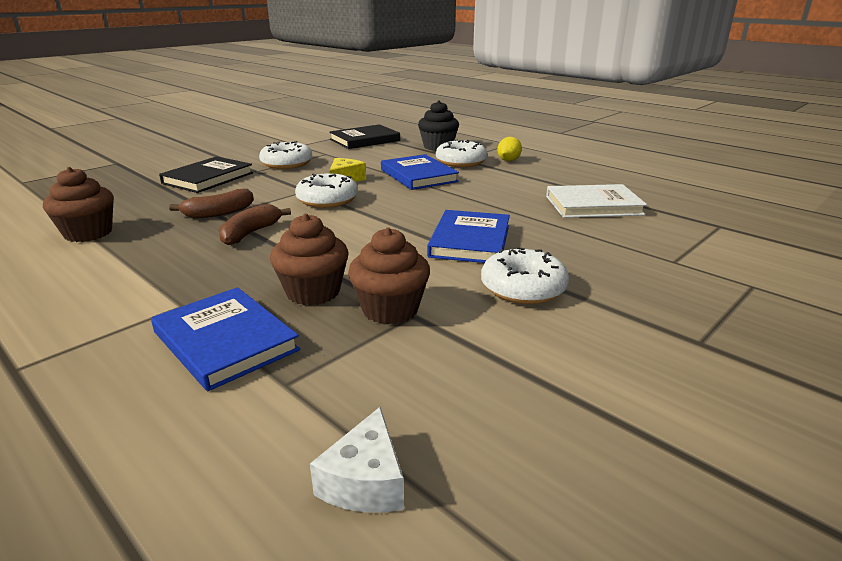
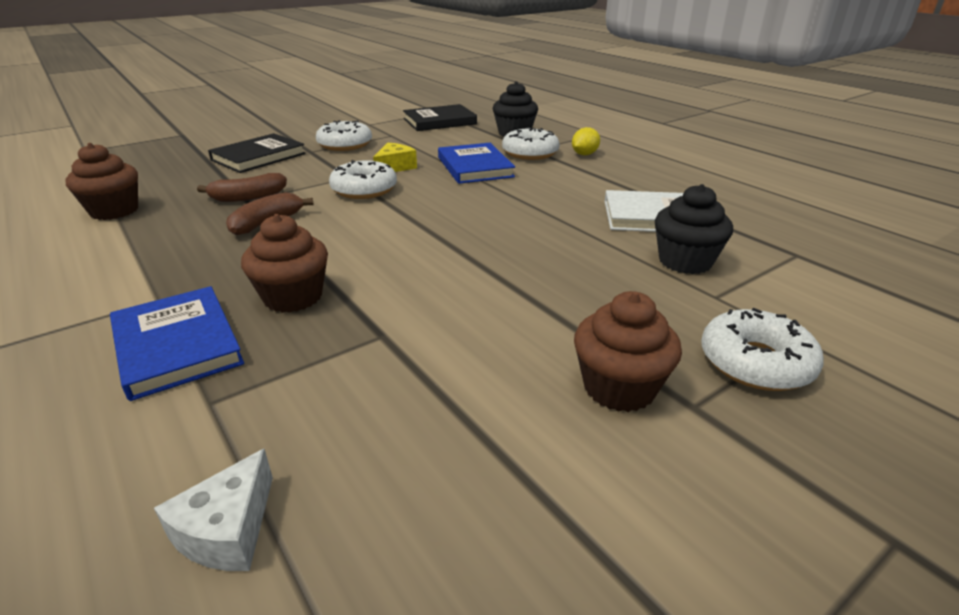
camera: 10 degrees right, 5 degrees up
brown cupcake [348,228,430,324] -> brown cupcake moved to [574,291,682,412]
blue book [427,210,510,263] -> none
white donut [481,247,569,304] -> white donut moved to [701,308,824,391]
none -> black cupcake [654,184,733,274]

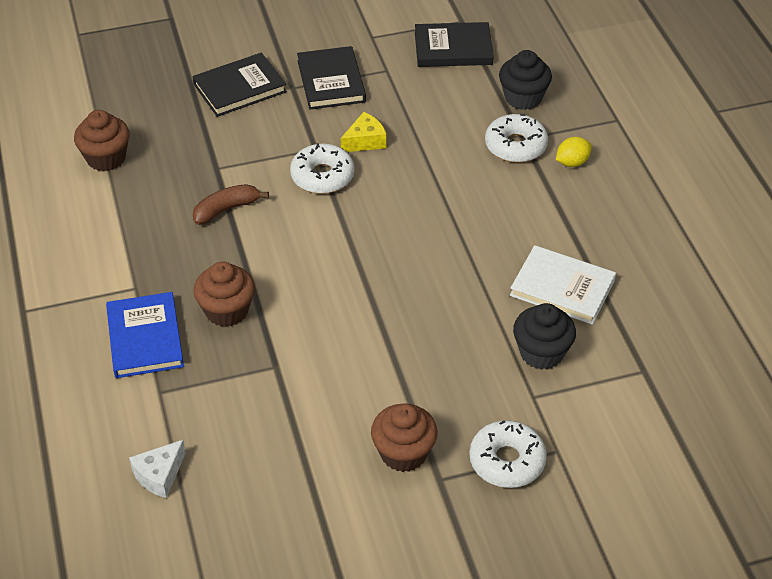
camera: 20 degrees right, 15 degrees up
brown banana [197,173,287,202] -> none
white donut [316,120,372,151] -> black book [297,46,366,110]
blue book [438,143,515,184] -> none

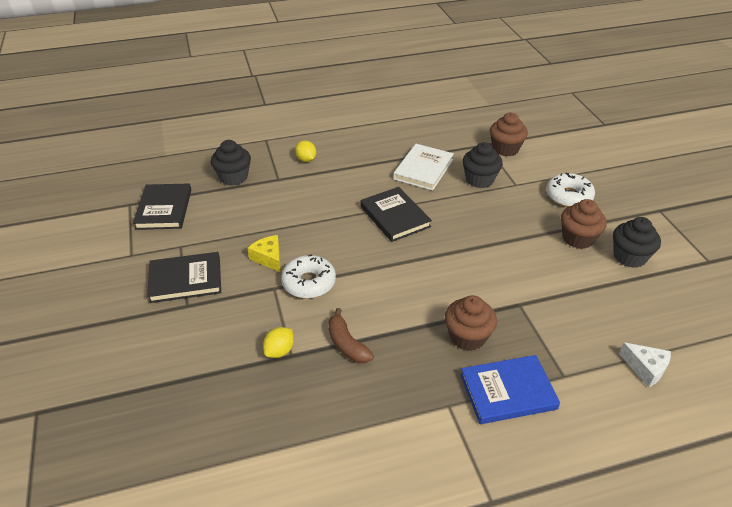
camera: 90 degrees left, 5 degrees down
brown cupcake [74,110,130,171] -> brown cupcake moved to [490,113,528,156]
black book [193,53,287,117] -> black book moved to [360,187,432,242]
white donut [485,114,548,163] -> none
none -> yellow lemon [263,327,294,358]
none -> black cupcake [613,217,661,268]

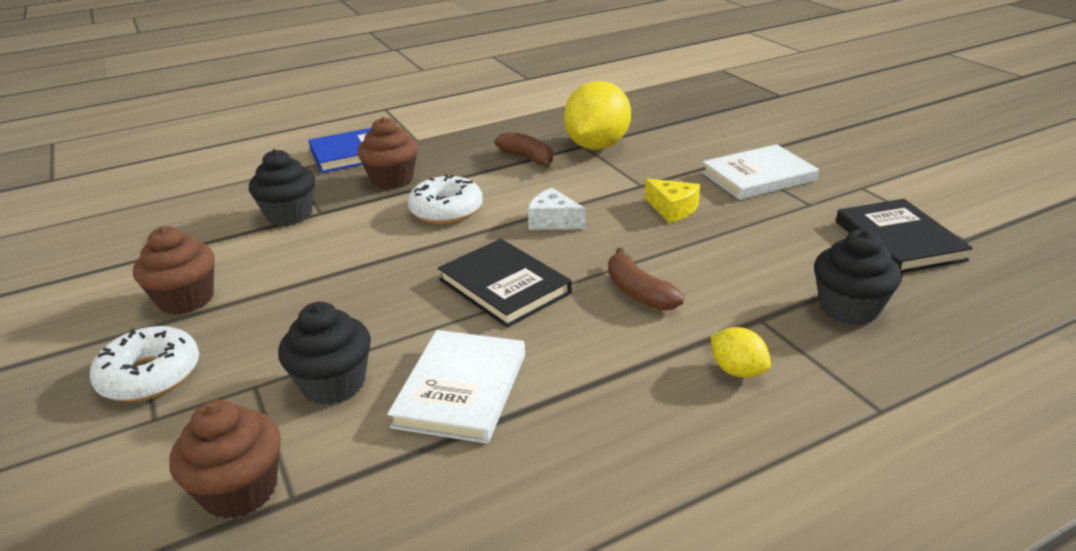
camera: 170 degrees right, 10 degrees down
black book [147,252,221,303] -> white book [702,144,819,200]
yellow lemon [263,327,294,358] -> yellow lemon [564,81,631,150], size x2.16
white donut [281,254,336,299] -> white donut moved to [408,174,483,224]
black cupcake [613,217,661,268] -> black cupcake moved to [249,149,315,226]
white cheese [619,342,671,387] -> white cheese moved to [528,188,586,230]
none -> brown banana [608,248,684,310]

